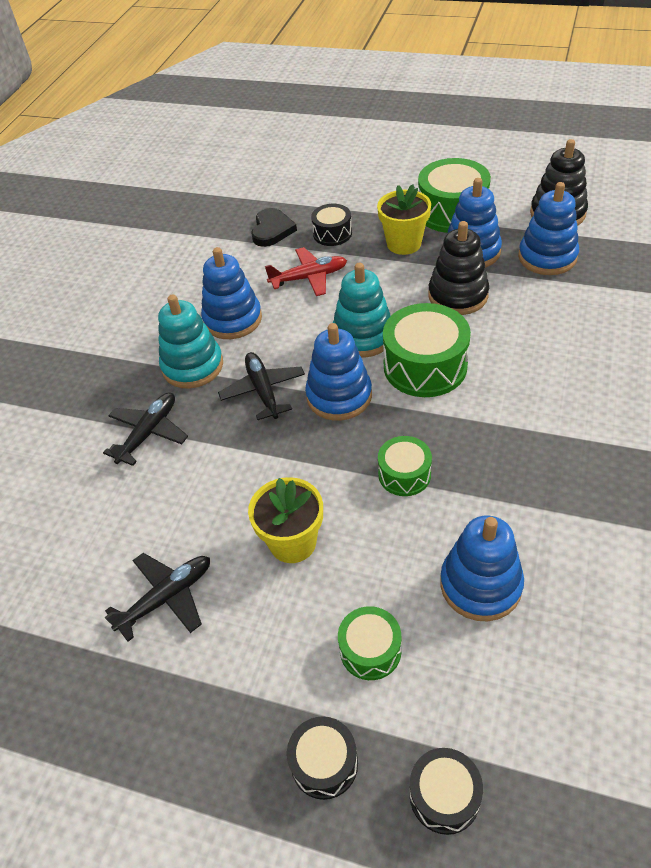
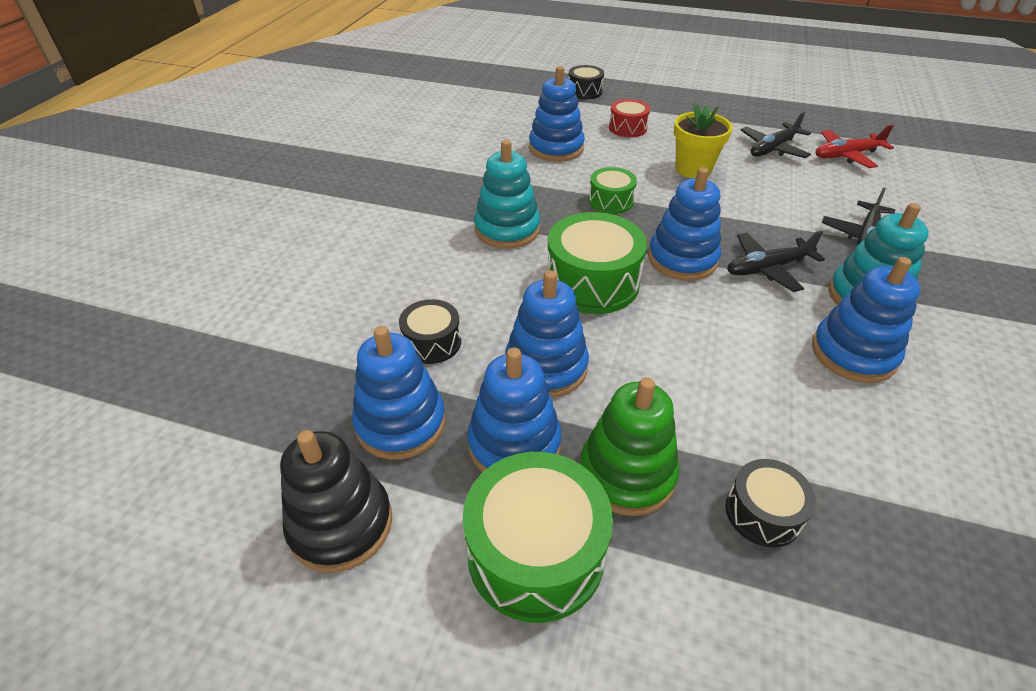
camera: 175 degrees right, 5 degrees down
black plane [218,352,305,420] -> black plane turned 90 degrees clockwise [727,231,825,292]
black heart [251,208,297,247] -> none
red plane [265,247,347,296] -> red plane moved to [815,125,894,168]
black drum [287,716,358,800] -> black drum moved to [399,299,461,364]
turquoise stacking toy [333,263,390,358] -> turquoise stacking toy moved to [474,140,540,249]
green drum [338,606,402,680] -> red drum [609,99,650,137]
yellow flower pot [377,184,431,255] -> green stacking toy [580,377,679,516]
black stacking toy [428,221,489,315] -> blue stacking toy [505,270,589,398]

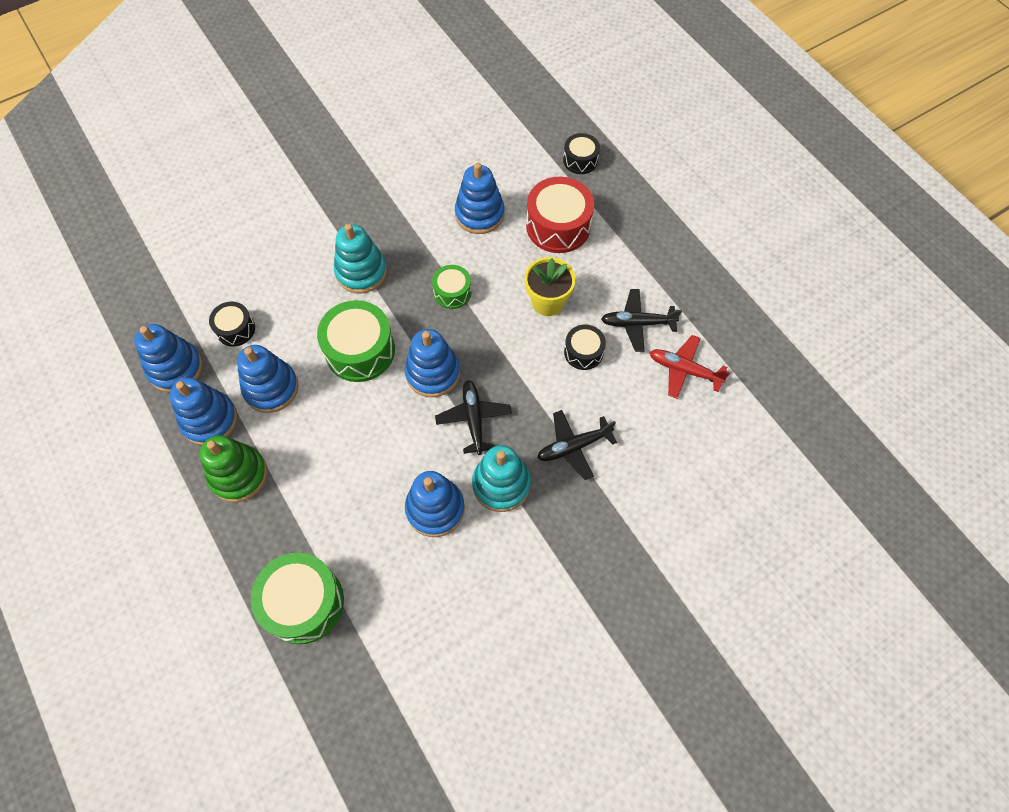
camera: 40 degrees right, 20 degrees up
black stacking toy [280,430,392,573] -> none
green drum [463,452,613,623] -> green drum moved to [251,553,344,644]
red drum [609,99,650,137] -> red drum [526,177,594,253], size x1.78
black drum [726,459,816,548] -> black drum moved to [564,325,606,370]
black plane [727,231,825,292] -> black plane turned 60 degrees clockwise [435,380,512,455]

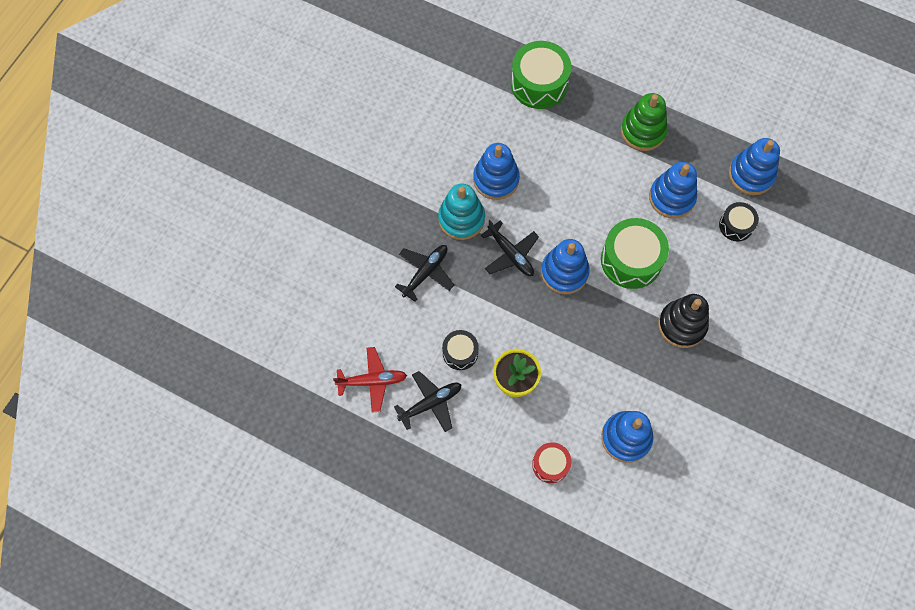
camera: 150 degrees right, 5 degrees up
blue stacking toy [170,378,238,446] -> none
turquoise stacking toy [334,224,387,294] -> black stacking toy [658,294,709,348]
green drum [432,265,472,309] -> none
red drum [526,177,594,253] -> red drum [532,442,571,483], size x0.56
black drum [563,133,600,174] -> none

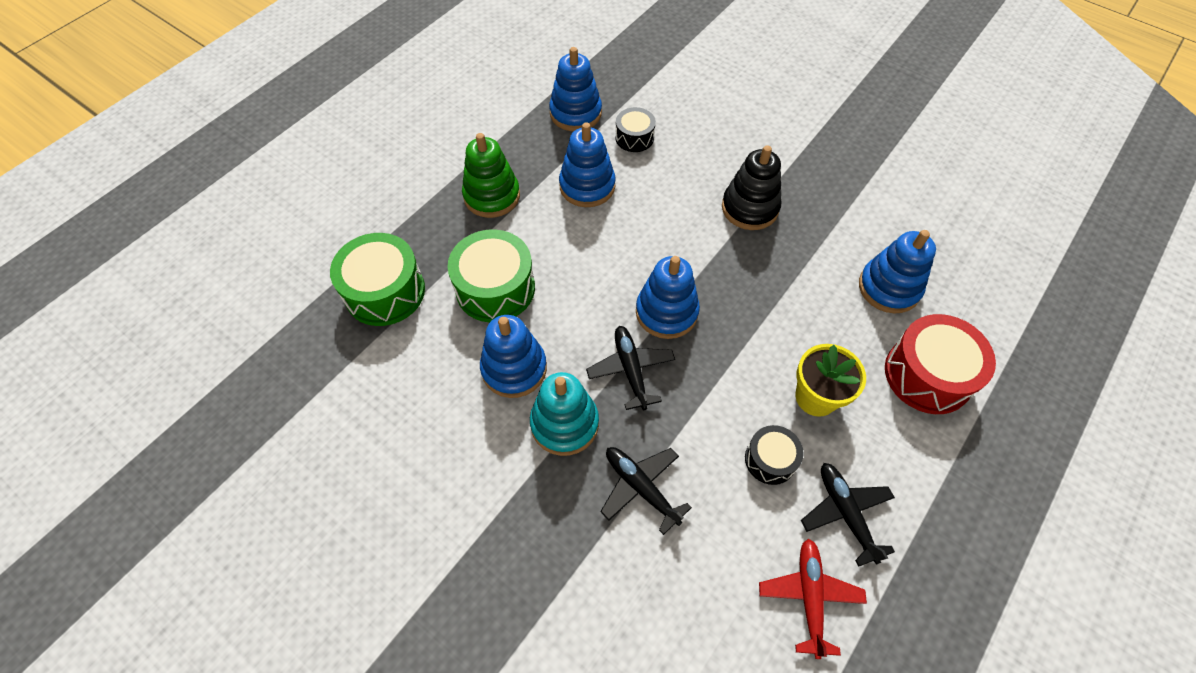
camera: 80 degrees left, 10 degrees down
black plane [481,220,539,276] -> black plane turned 75 degrees counterclockwise [586,326,675,410]
red drum [532,442,571,483] -> red drum [885,314,996,414], size x1.78
green drum [601,218,669,289] -> green drum moved to [448,229,535,323]

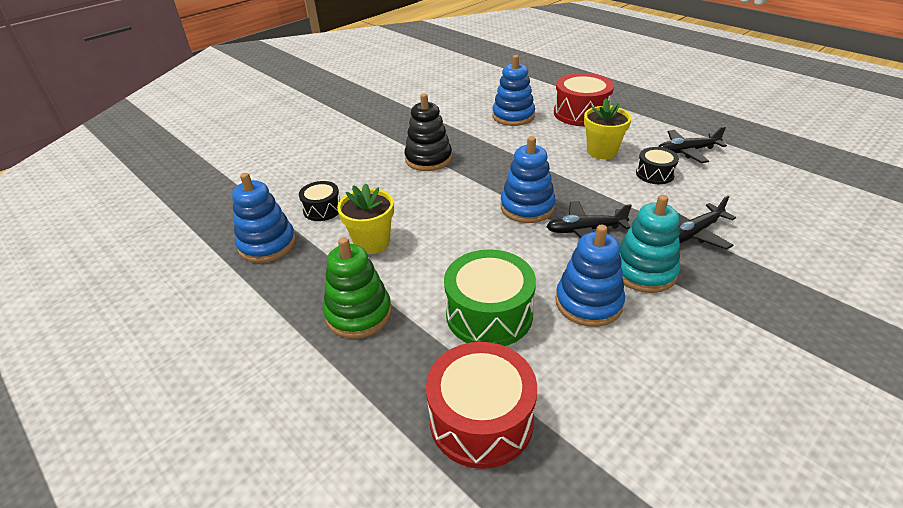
camera: 80 degrees left, 20 degrees down
green drum [330,233,425,326] -> red drum [426,342,537,469]
blue stacking toy [559,122,616,207] -> yellow flower pot [337,183,394,254]
red plane [759,538,867,659] -> none

